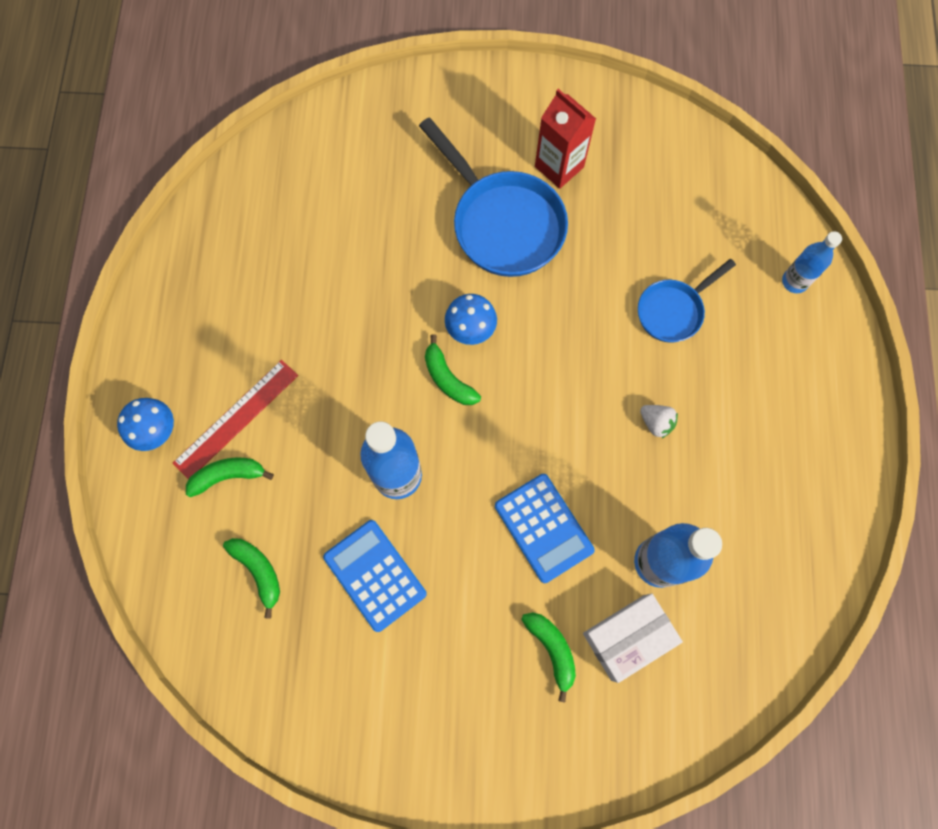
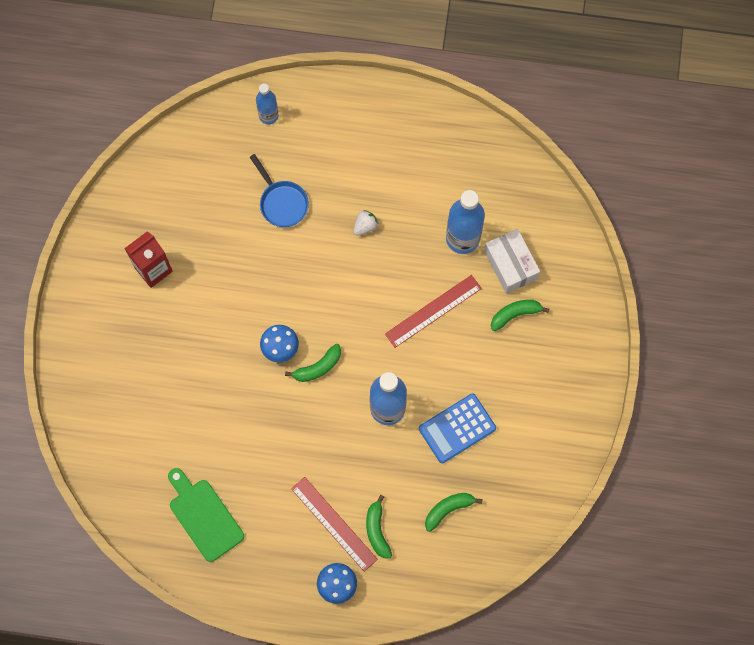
camera: 85 degrees left, 0 degrees up
blue pan [419,117,568,277] -> none
blue calculator [495,474,595,583] -> red ruler [385,275,482,348]
none -> green cutting board [168,468,244,562]

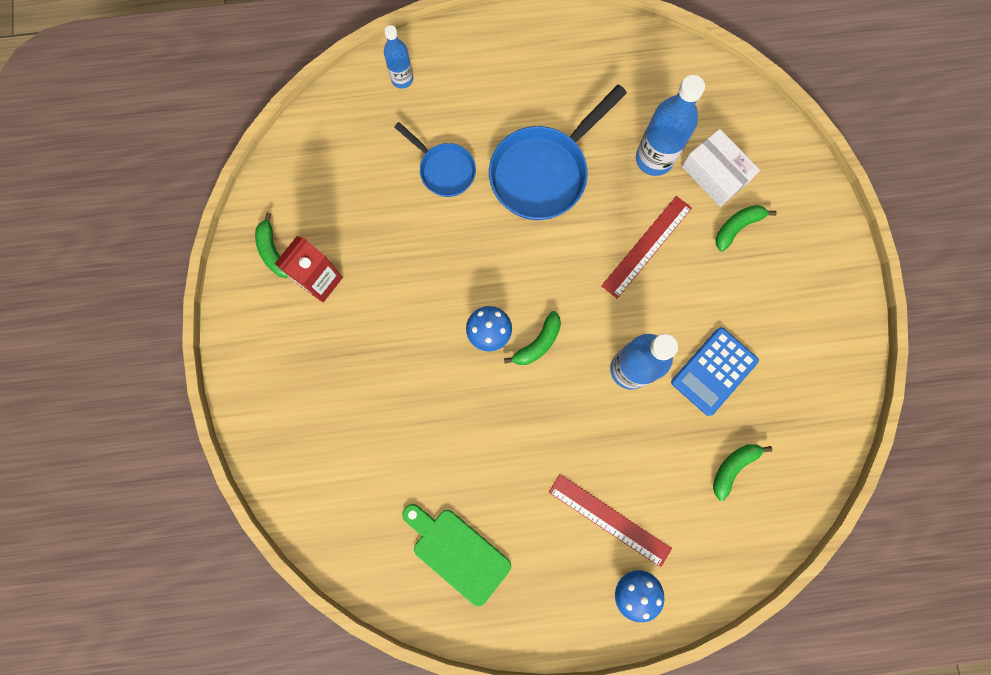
camera: 15 degrees left, 5 degrees up
white strawberry [354,210,379,236] -> blue pan [489,84,627,220]
green banana [366,495,392,559] -> green banana moved to [255,212,289,278]

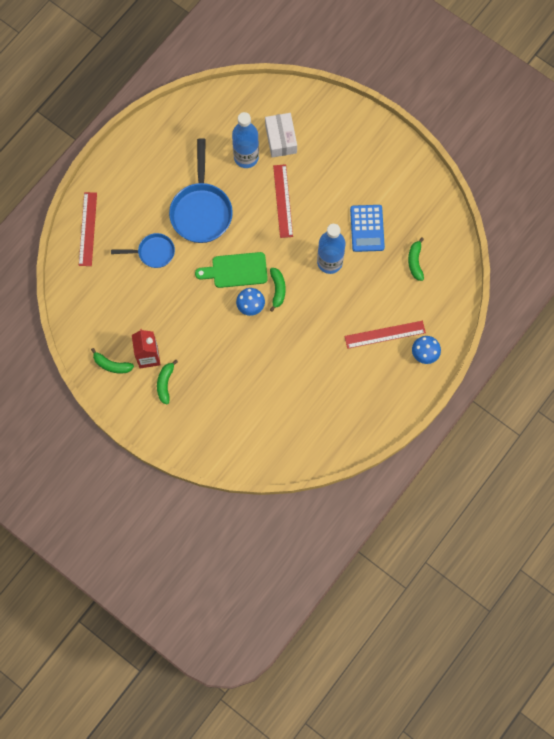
camera: 45 degrees left, 5 degrees down
blue bottle [384,25,413,89] -> red ruler [79,192,97,266]
green cutting board [402,504,511,606] -> green cutting board moved to [195,252,268,288]
white box [682,129,760,207] -> white box turned 75 degrees clockwise [265,113,297,157]
green banana [715,205,777,252] -> green banana moved to [157,360,178,405]

